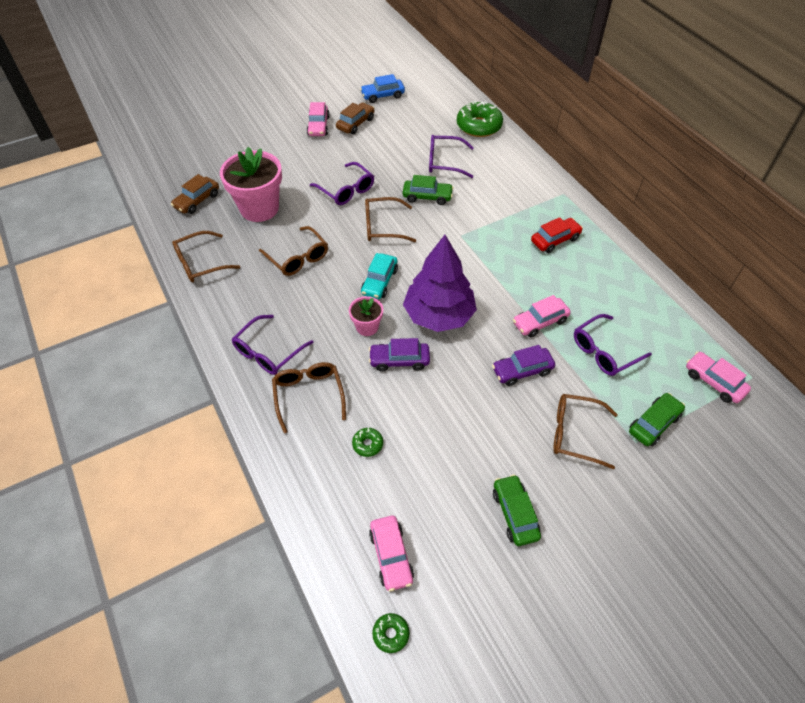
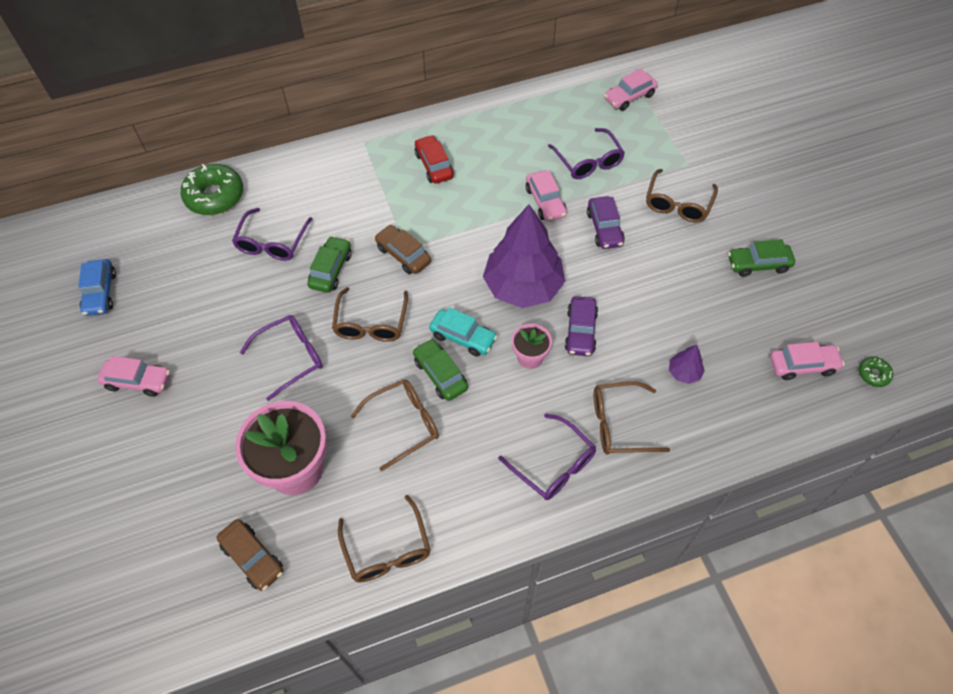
camera: 80 degrees left, 5 degrees up
brown car [336,102,374,134] -> brown car moved to [375,225,431,274]
green donut [352,428,383,457] -> purple tree [669,345,705,384]
green car [629,393,685,446] -> green car moved to [413,339,468,401]

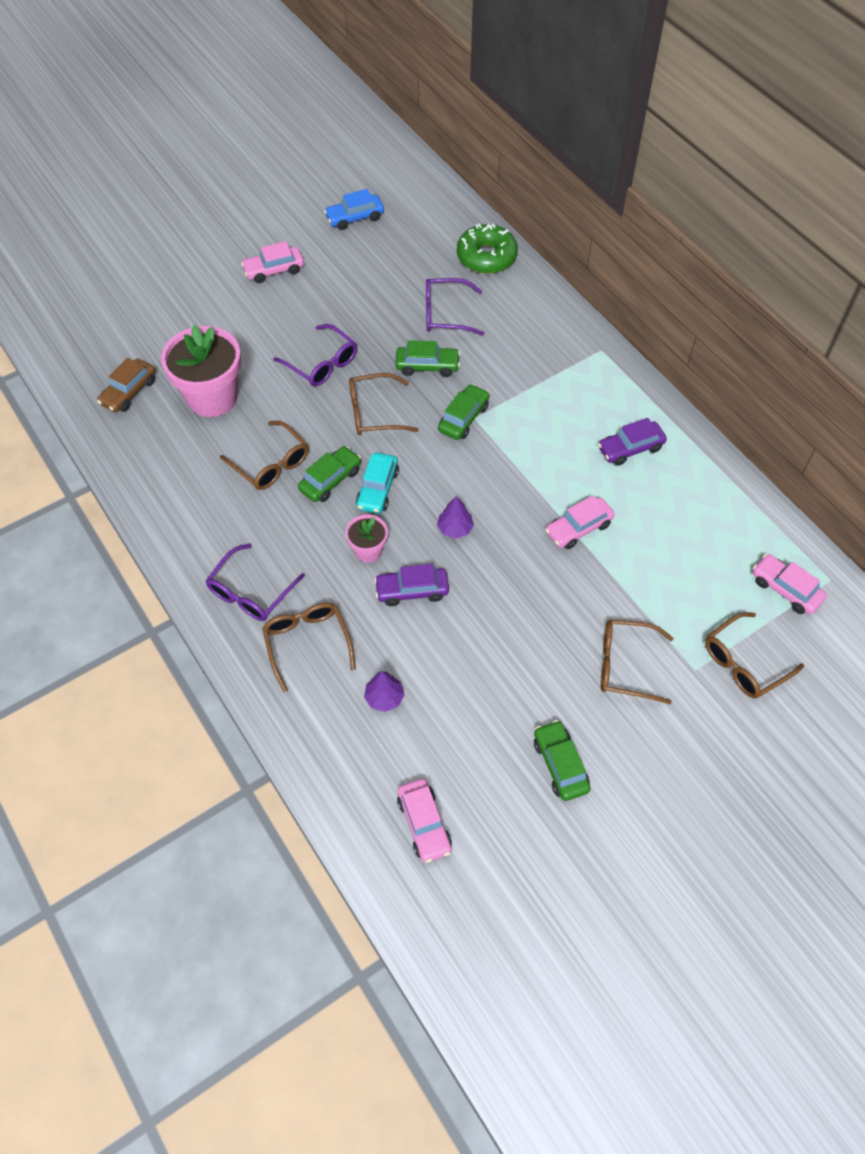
camera: 75 degrees right, 0 degrees up
pink car [97,356,170,397] -> pink car turned 75 degrees clockwise [241,241,304,283]
brown glasses [338,495,430,583] -> brown glasses moved to [705,612,804,698]
brown car [375,225,431,274] -> green car [438,384,489,440]
red car [415,135,454,184] -> none
purple tree [483,204,565,308] -> purple tree [437,496,474,539], size x0.41
purple glasses [548,128,625,179] -> none
purple car [587,196,625,249] -> purple car moved to [598,418,667,466]
green donut [859,357,893,387] -> none

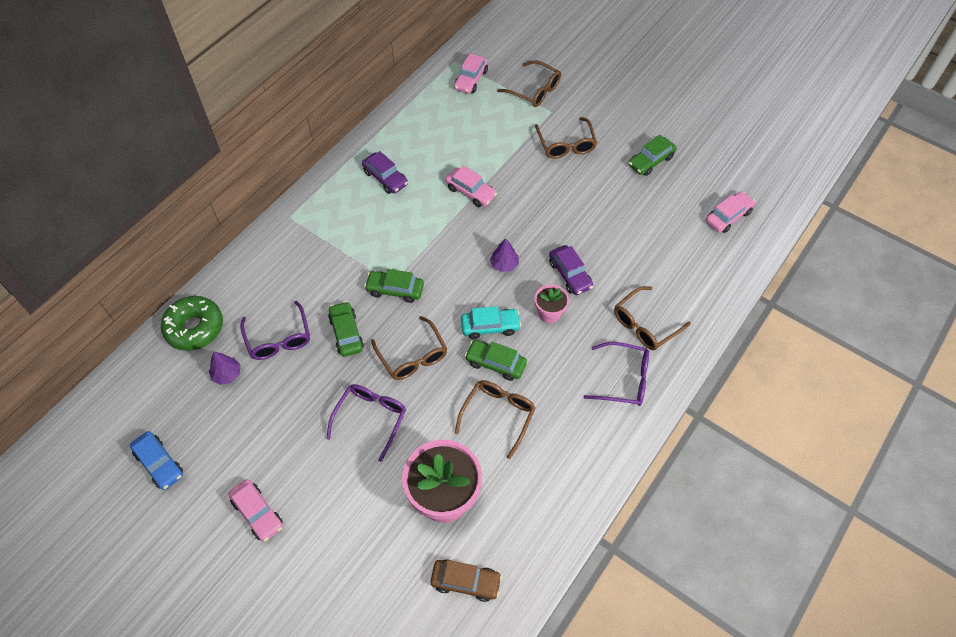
camera: 110 degrees left, 0 degrees up
purple tree [364,671,404,712] -> purple tree moved to [209,352,240,385]

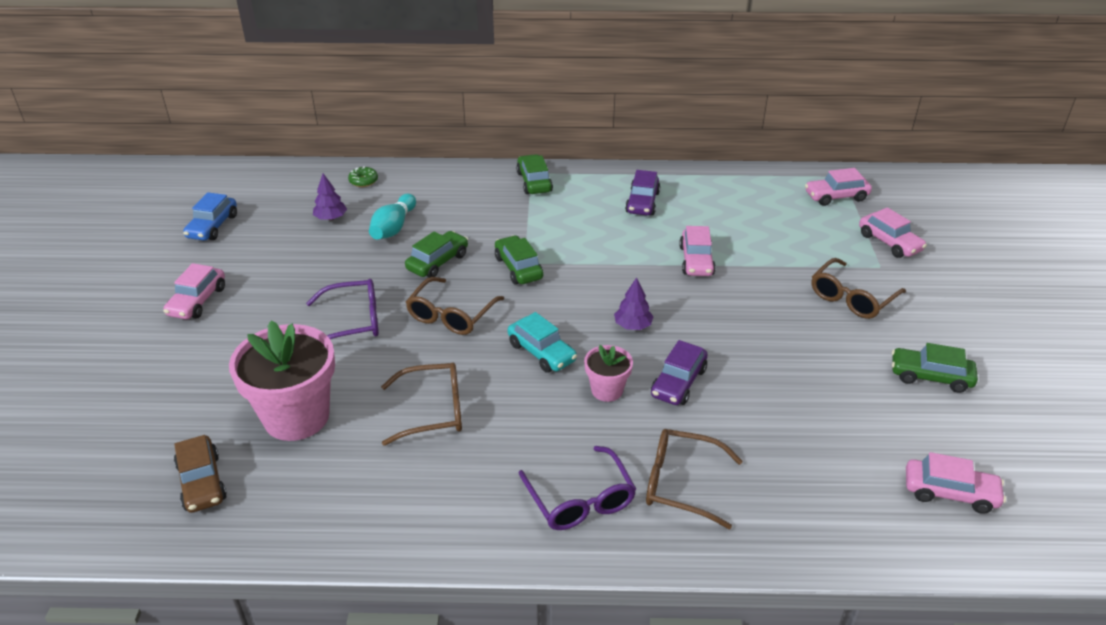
camera: 55 degrees right, 20 degrees down
green donut [161,296,223,351] -> green donut [348,166,378,187], size x0.46
purple glasses [240,301,310,360] -> turquoise bowling pin [369,194,416,240]
green car [465,340,527,381] -> green car moved to [516,154,553,194]
brown glasses [497,60,561,107] -> pink car [859,207,927,258]

